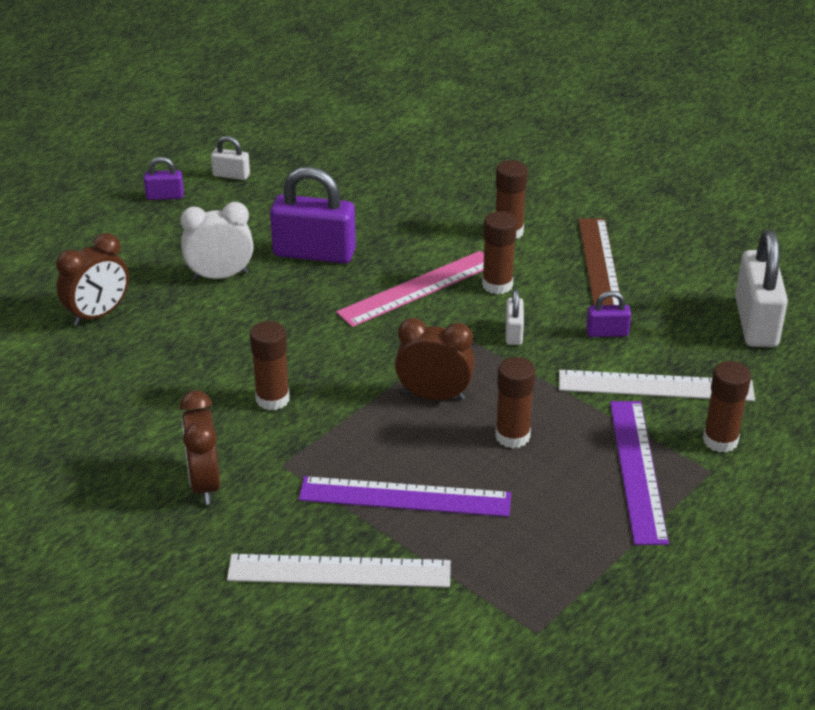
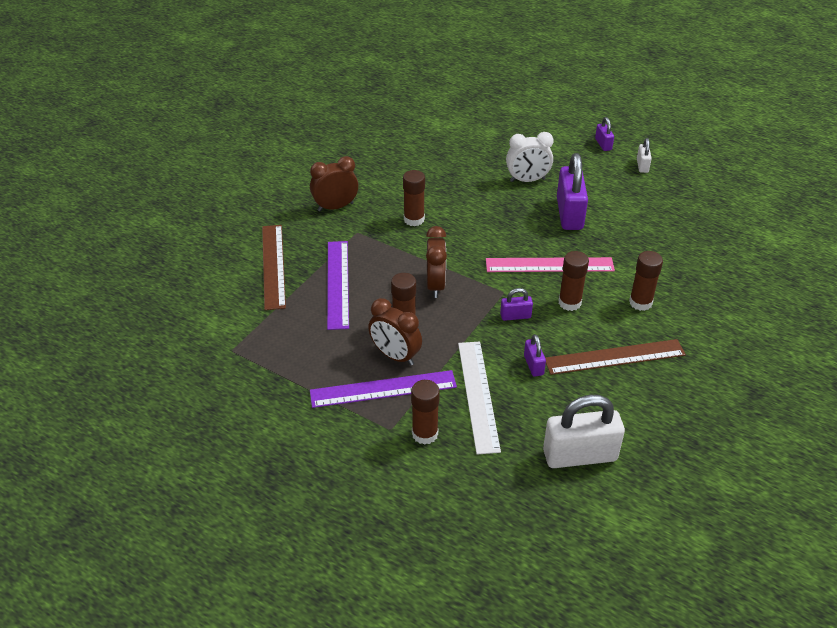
camera: 80 degrees right, 5 degrees up
brown clock [56,233,129,326] -> brown clock moved to [368,298,422,366]
white clock [180,202,254,280] -> white clock turned 105 degrees clockwise [506,132,553,182]
white ruler [227,554,451,588] -> brown ruler [262,225,286,310]
pink ruler [336,251,484,327] -> pink ruler turned 45 degrees counterclockwise [486,257,615,272]
white padlock [506,289,524,345] -> purple padlock [500,288,533,321]

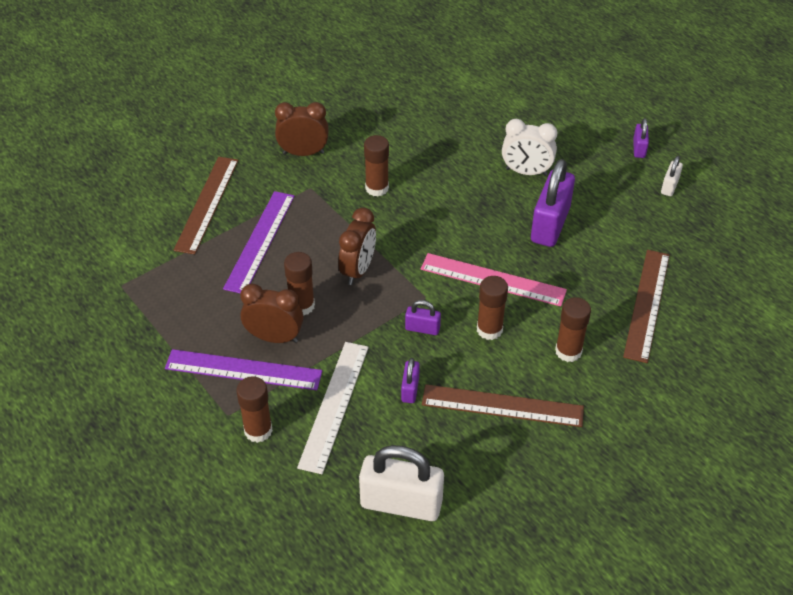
camera: 20 degrees right, 5 degrees up
brown clock [368,298,422,366] -> brown clock turned 135 degrees clockwise [240,284,303,343]
none -> brown ruler [623,250,670,363]

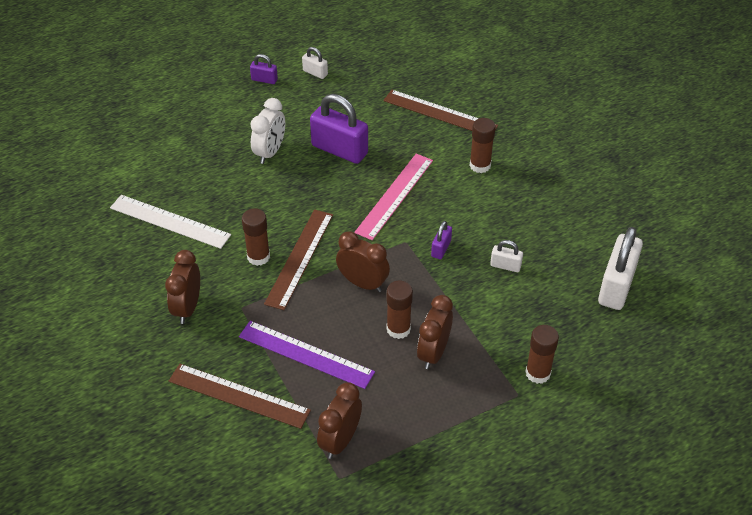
camera: 80 degrees left, 0 degrees up
purple ruler [165,349,322,390] -> none
white ruler [297,342,369,474] -> white ruler moved to [110,195,231,249]
purple padlock [401,358,420,403] -> white padlock [490,240,523,272]
brown ruler [422,384,584,427] -> brown ruler moved to [264,209,333,310]
brown glue stick [477,276,508,340] -> none
none -> brown clock [317,382,362,459]

